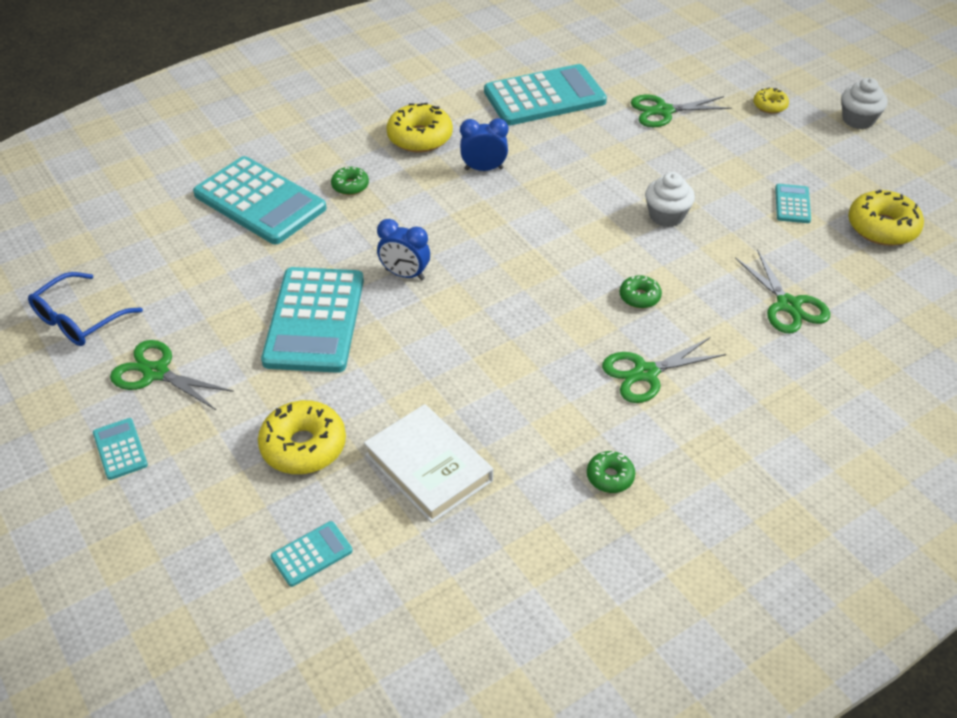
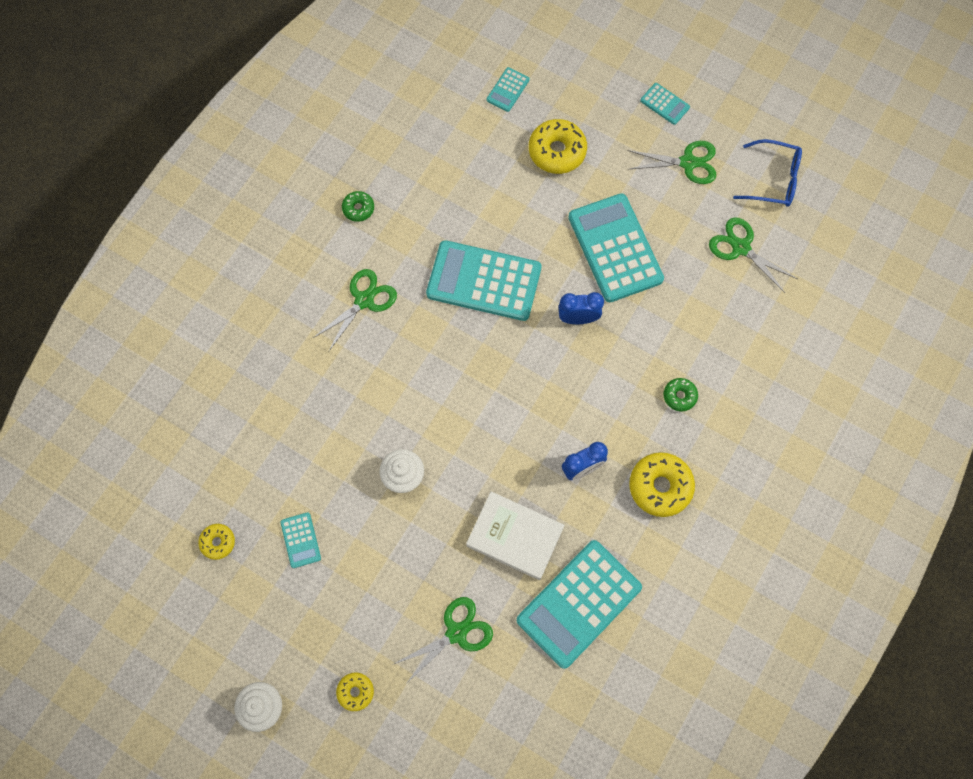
camera: 155 degrees right, 25 degrees up
blue glasses [28,272,143,346] -> blue glasses turned 90 degrees clockwise [733,139,802,207]
turquoise calculator [193,156,326,244] -> turquoise calculator moved to [426,240,542,321]
white book [364,404,493,523] -> white book moved to [466,491,565,580]
green donut [620,275,662,308] -> none
green scissors [735,249,830,334] -> green scissors moved to [709,218,797,293]
yellow donut [848,190,924,246] -> yellow donut [198,524,235,560], size x0.55

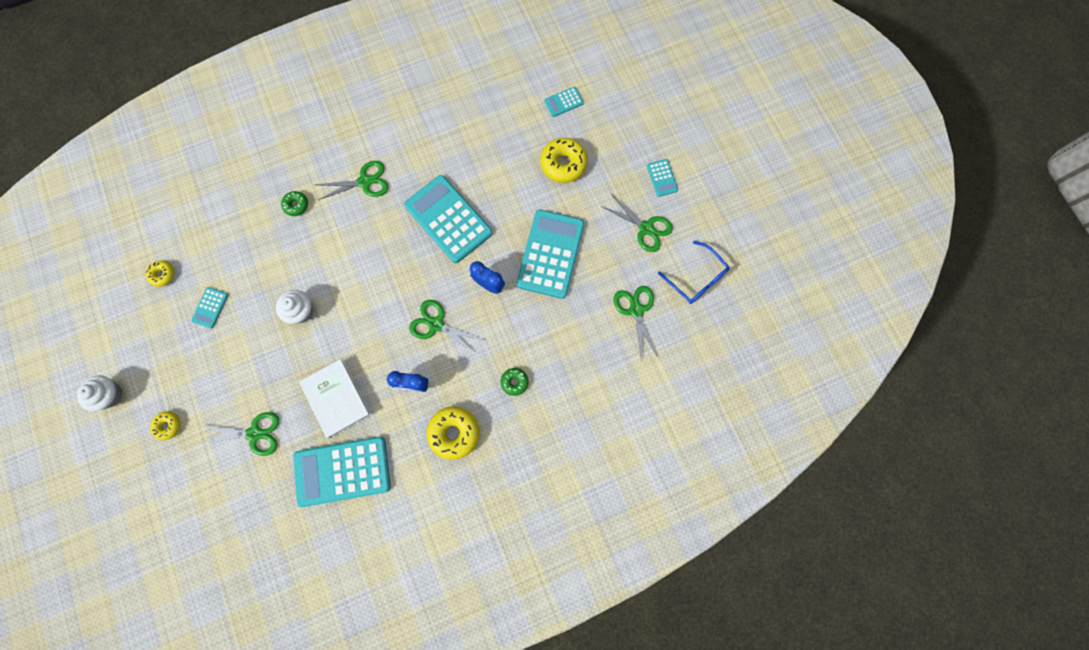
camera: 35 degrees right, 5 degrees up
green donut [342,191,374,222] -> green donut moved to [281,191,308,216]
none -> green scissors [409,300,484,355]

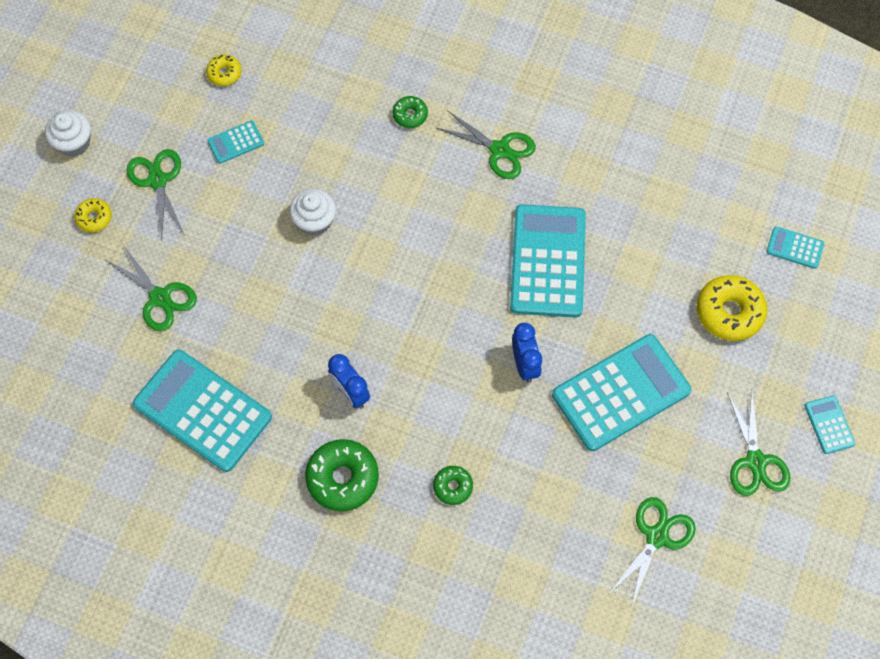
camera: 45 degrees right, 10 degrees down
white book [299,359,372,438] -> none
green scissors [409,300,484,355] -> green scissors moved to [127,149,184,241]
yellow donut [426,406,479,460] -> green donut [305,439,379,511]
turquoise calculator [647,159,678,197] -> turquoise calculator turned 135 degrees clockwise [805,395,855,454]
blue glasses [658,241,730,304] -> none

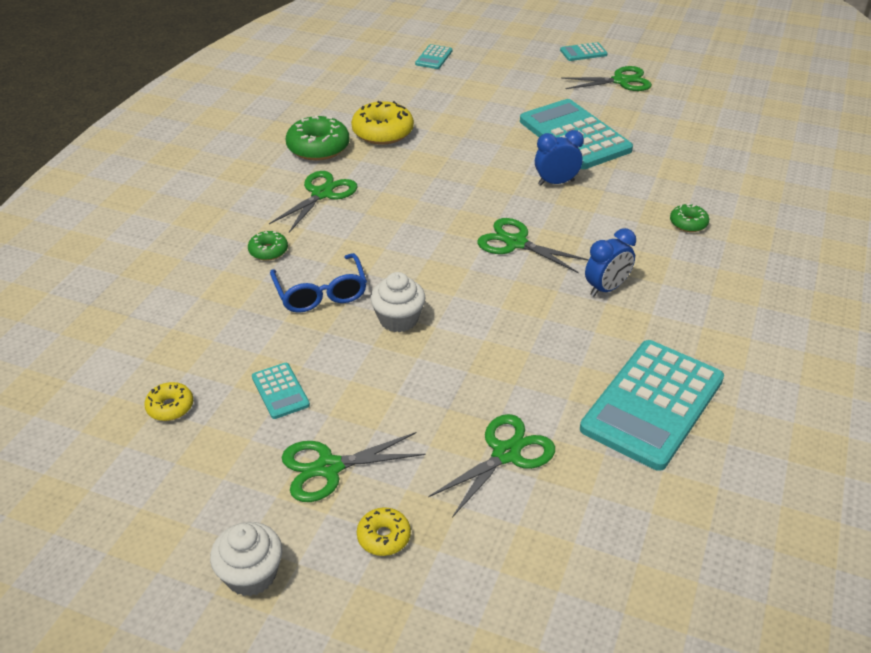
camera: 90 degrees left, 25 degrees down
green donut [305,439,379,511] -> green donut moved to [286,115,349,161]
turquoise calculator [510,204,586,318] -> none
green scissors [610,497,696,608] -> green scissors moved to [477,218,589,273]
yellow donut [697,275,767,341] -> yellow donut moved to [351,101,414,145]
none -> blue glasses [270,253,367,313]

